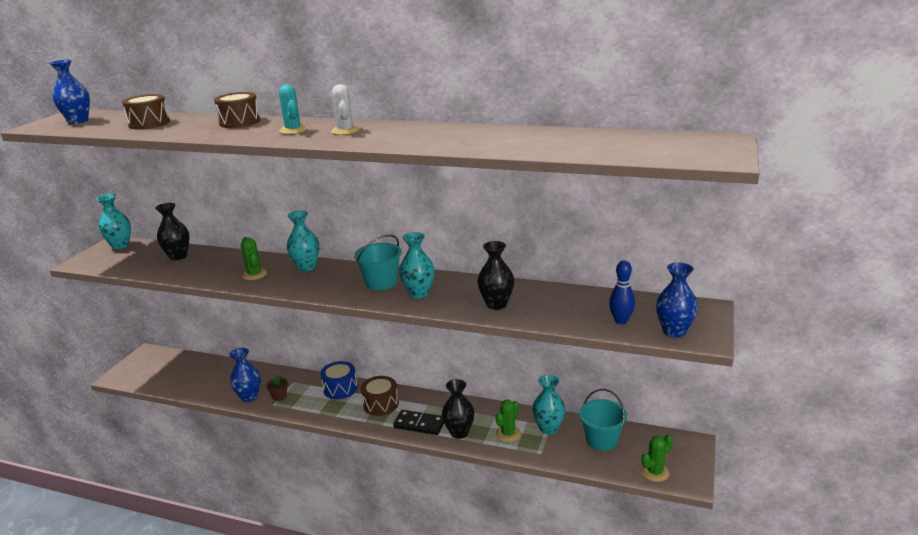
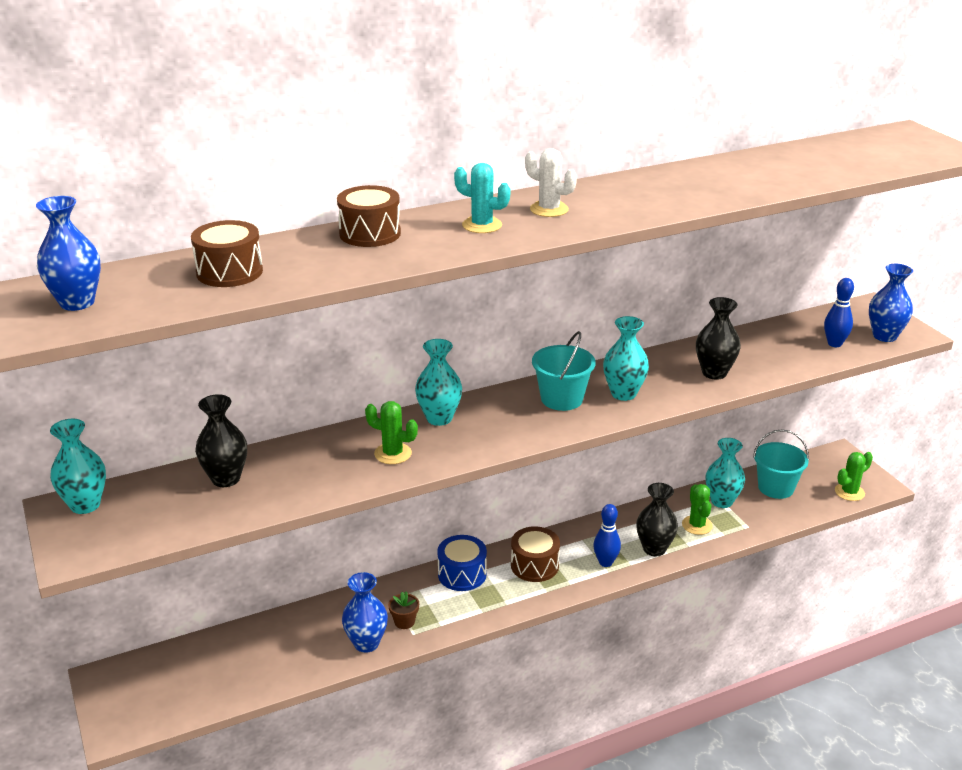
camera: 45 degrees left, 5 degrees up
black domino [393,410,444,435] -> blue bowling pin [593,504,621,567]
green cactus [641,434,673,482] -> green cactus turned 45 degrees clockwise [835,452,873,501]

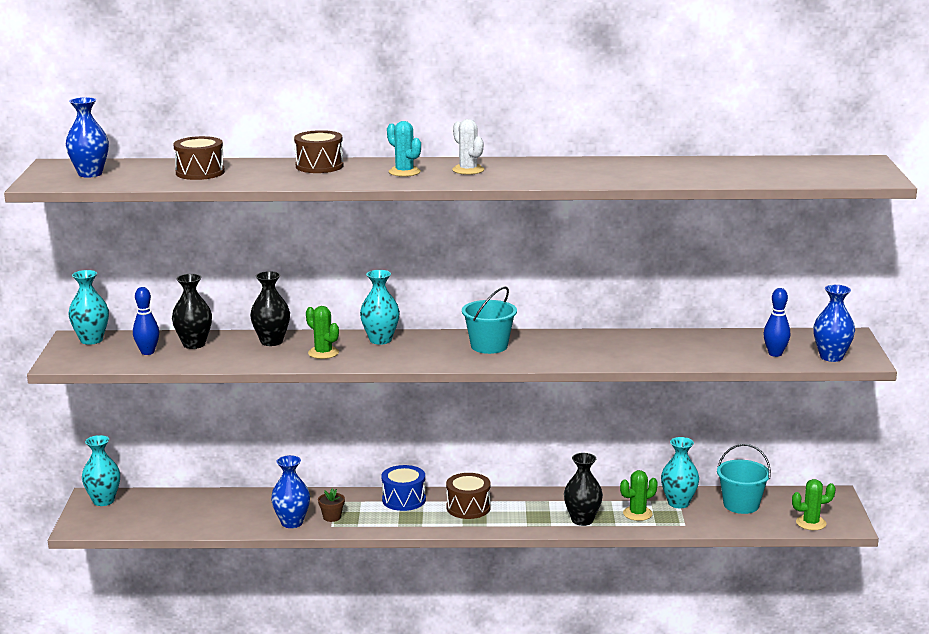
camera: 25 degrees right, 10 degrees down
blue bowling pin [593,504,621,567] -> blue bowling pin moved to [133,287,159,355]
turquoise vase [603,316,649,401] -> turquoise vase moved to [82,435,120,506]
green cactus [682,484,713,535] -> green cactus turned 45 degrees clockwise [620,470,658,521]
black vase [696,297,741,380] -> black vase moved to [250,271,290,346]

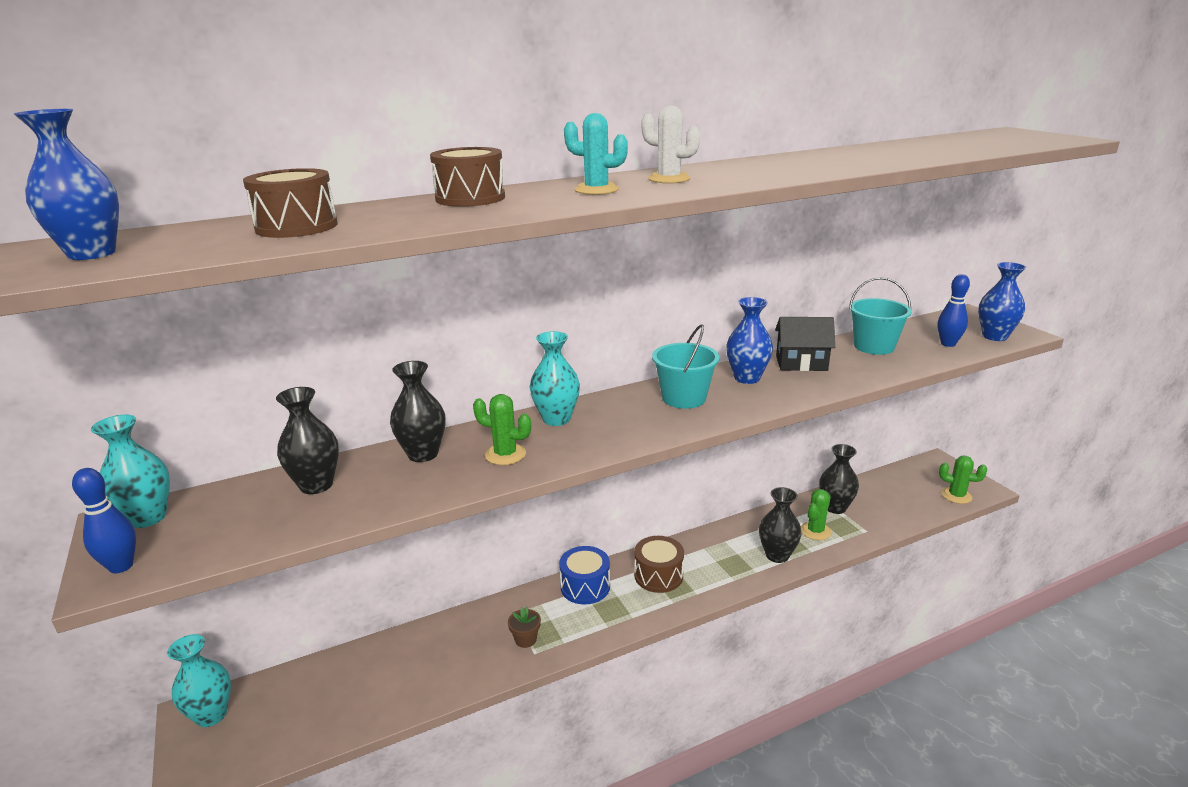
camera: 25 degrees left, 5 degrees up
blue bowling pin [133,287,159,355] -> blue bowling pin moved to [72,468,136,574]
blue vase [271,455,310,528] -> blue vase moved to [726,297,773,384]
turquoise vase [661,437,699,508] -> black vase [819,444,859,514]
turquoise bucket [717,444,771,514] -> turquoise bucket moved to [849,277,912,355]
green cactus [792,479,836,530] -> green cactus turned 60 degrees clockwise [939,456,987,504]
none -> black house [775,317,835,371]

